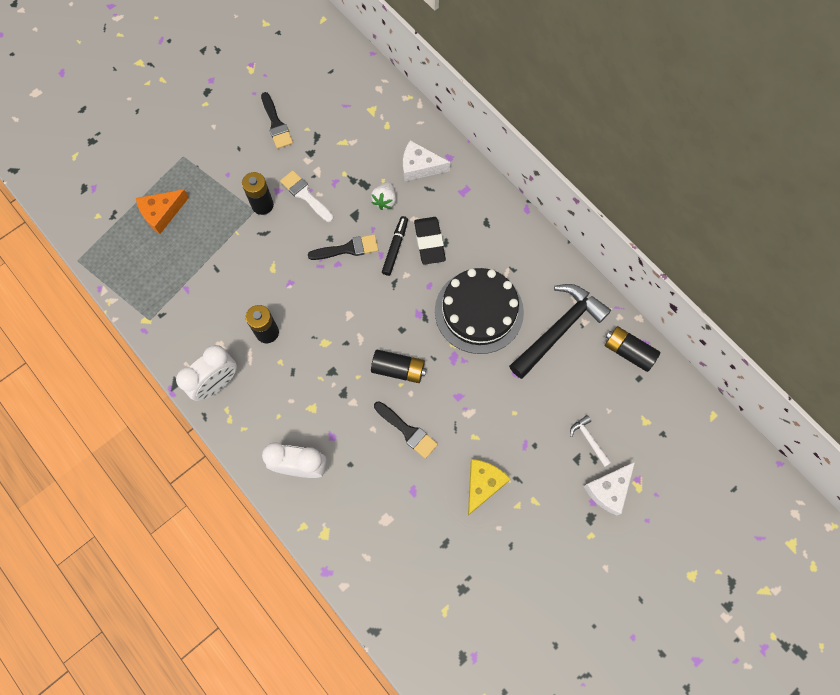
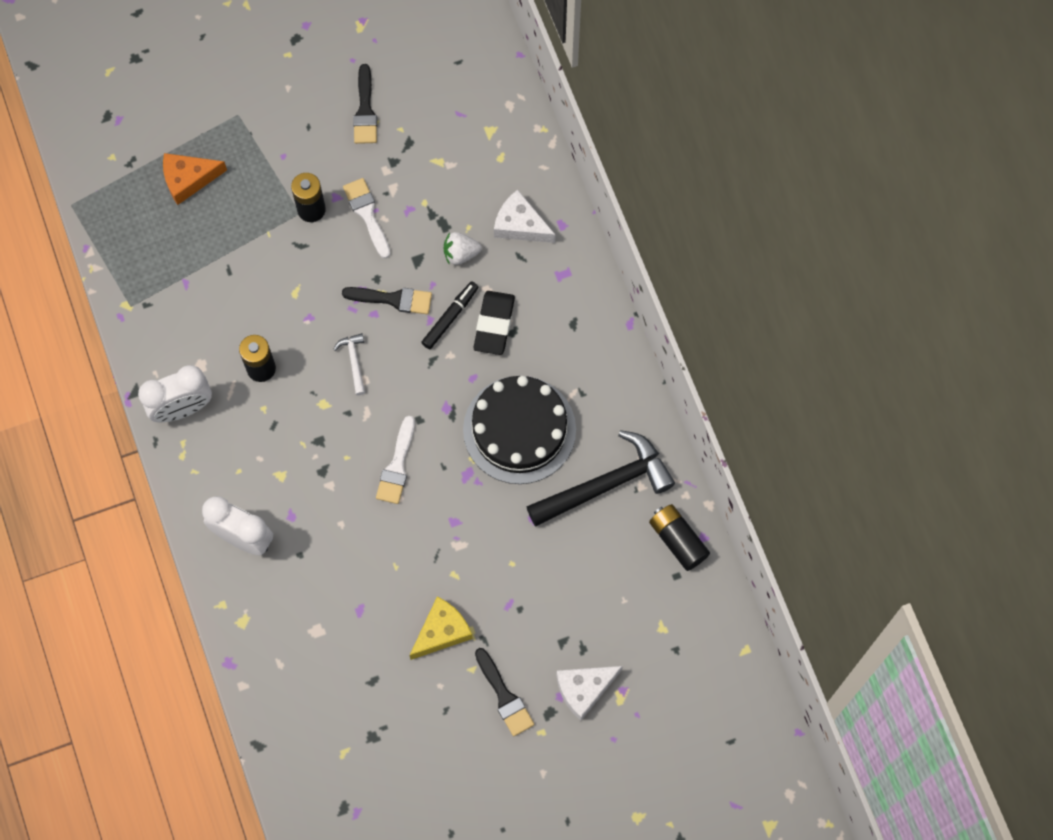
camera: 20 degrees right, 0 degrees up
white strawberry [371,182,396,210] -> white strawberry turned 45 degrees clockwise [444,232,482,265]
black battery [371,350,426,383] -> white brush [376,416,415,504]
black brush [374,401,438,459] -> black brush moved to [475,648,534,736]
white hammer [570,415,611,467] -> white hammer moved to [333,333,365,395]

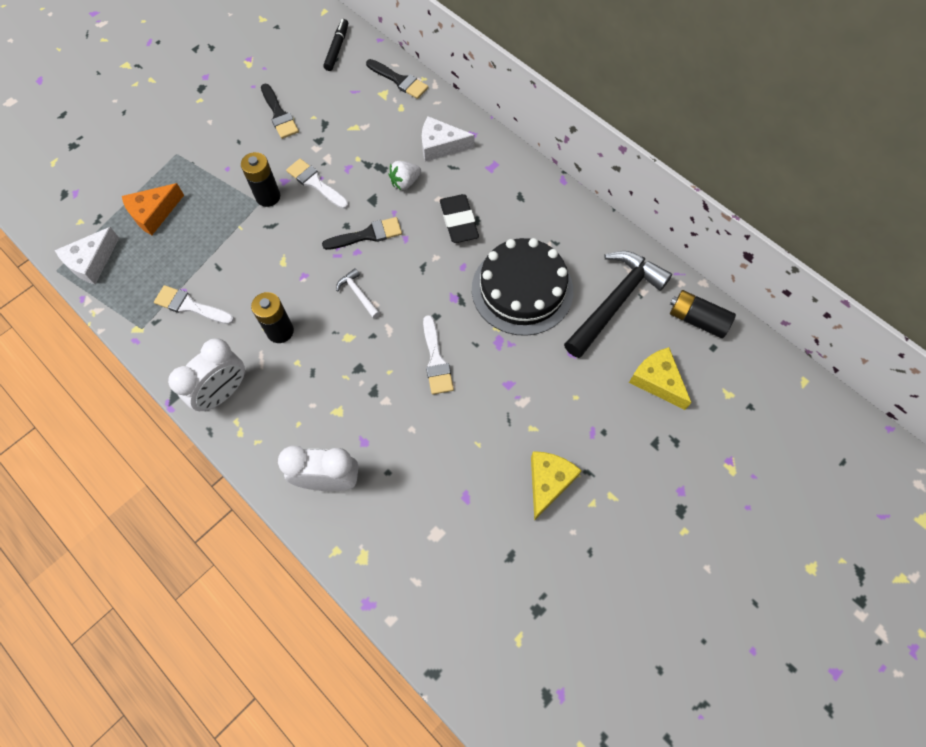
camera: 25 degrees left, 5 degrees down
black marker [421,282,478,349] -> black marker moved to [323,19,348,71]
black brush [475,648,534,736] -> black brush moved to [366,59,428,99]
white cheese [556,666,623,721] -> white cheese moved to [55,227,119,284]
none -> white brush [154,285,234,324]
none -> yellow cheese [629,347,692,410]

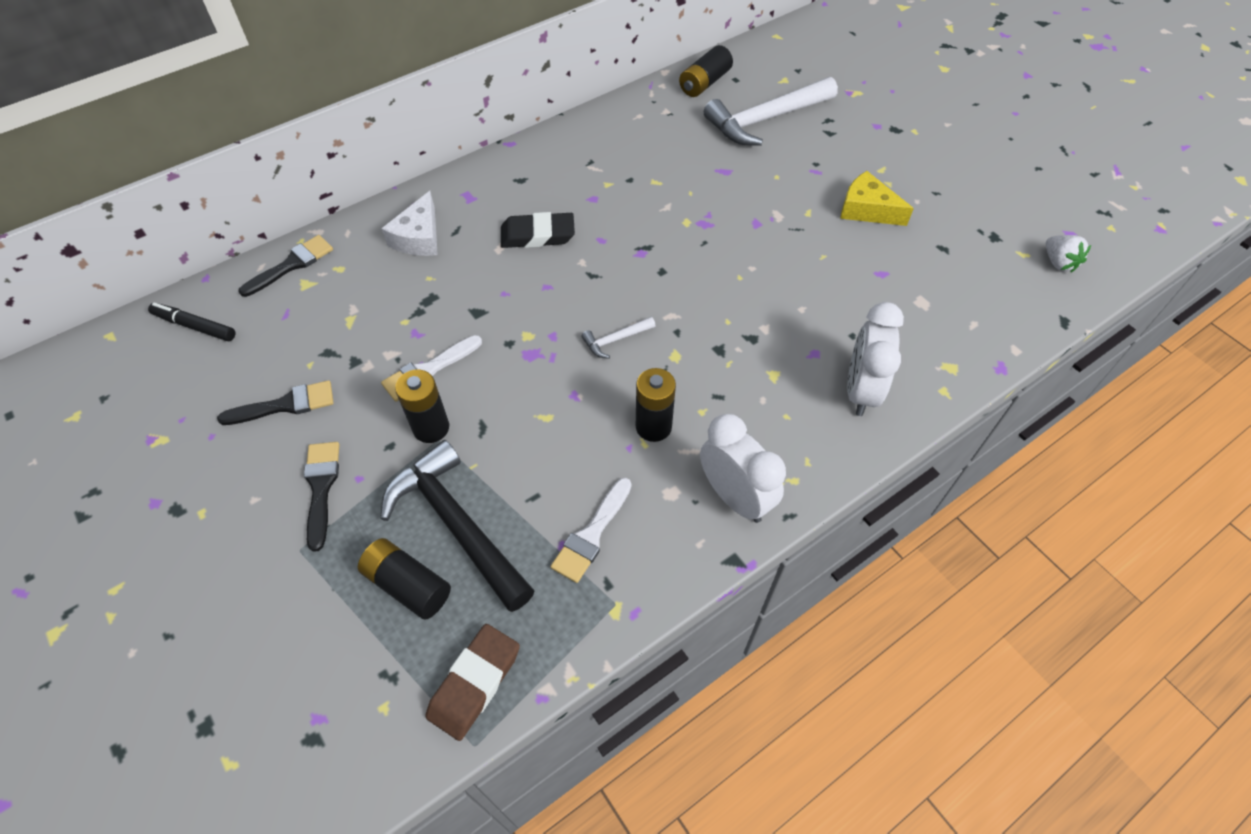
camera: 80 degrees left, 10 degrees down
white cheese [55,227,119,284] -> brown eraser [425,624,520,741]
orange cheese [122,183,184,235] -> black battery [358,538,451,620]
black brush [322,217,402,250] -> black brush moved to [304,442,339,552]
white strawberry [388,161,421,190] -> white strawberry moved to [1046,235,1091,272]
white brush [423,315,454,395] -> none
black cake [472,238,573,336] -> none
black hammer [564,251,672,358] -> black hammer moved to [380,440,535,612]
yellow cheese [629,347,692,410] -> white hammer [704,77,838,146]

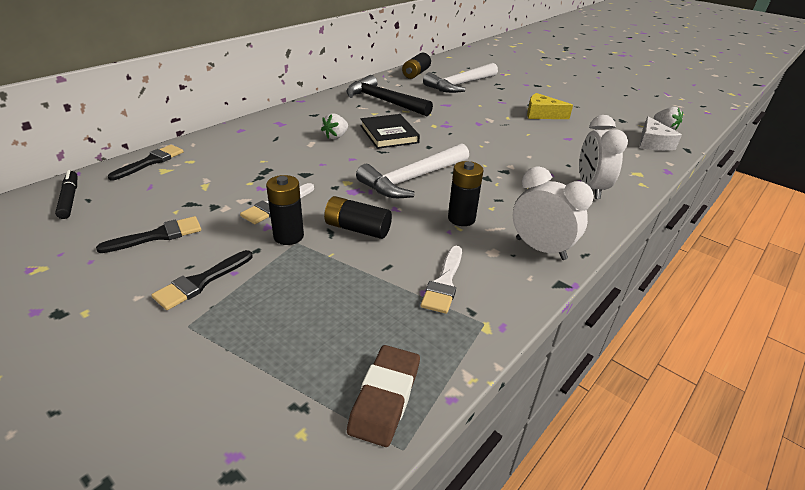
camera: 15 degrees left, 20 degrees down
black marker [148,302,235,341] -> black marker turned 60 degrees clockwise [55,170,77,219]
black brush [304,442,339,552] -> black brush turned 120 degrees counterclockwise [151,250,253,310]
black battery [358,538,451,620] -> black battery moved to [324,196,392,239]
black hammer [380,440,535,612] -> black hammer moved to [346,75,433,116]
white cheese [381,191,438,256] -> white cheese moved to [640,116,682,151]
black eraser [501,212,575,248] -> white strawberry [321,113,348,139]
white hammer [582,317,656,359] -> white hammer [356,144,469,198], size x2.28
none -> black book [360,114,420,149]

